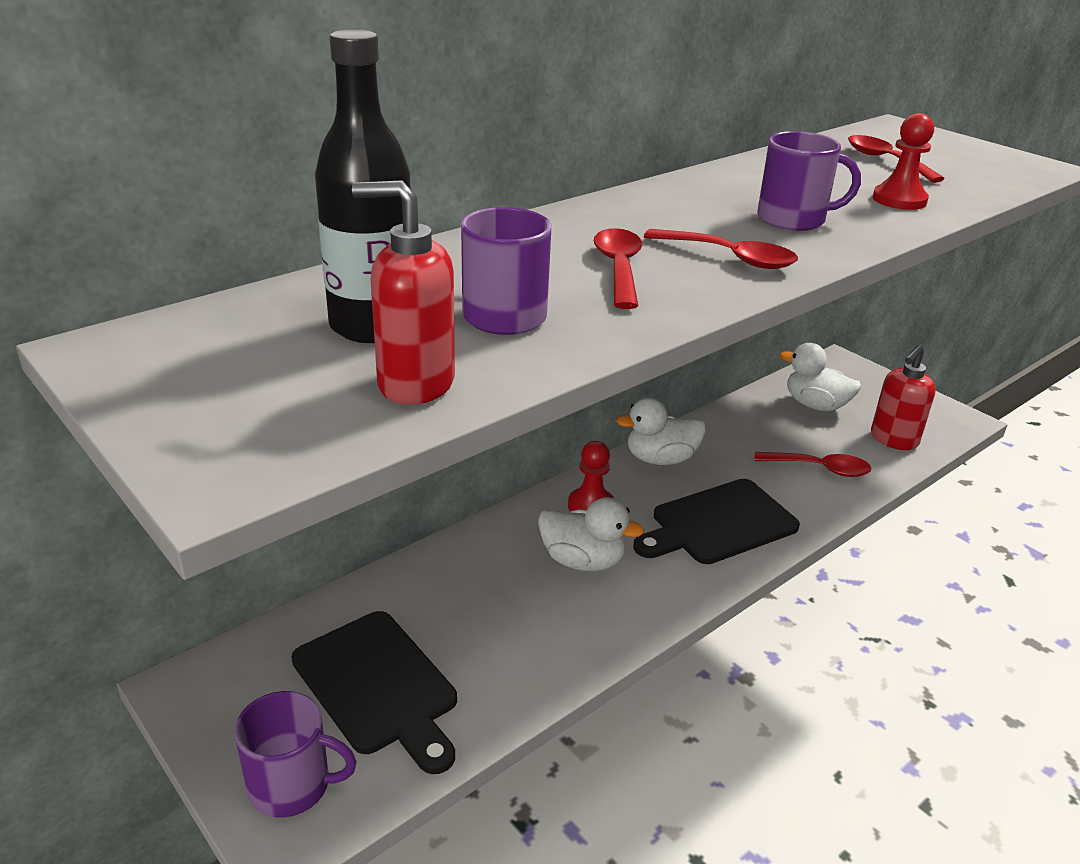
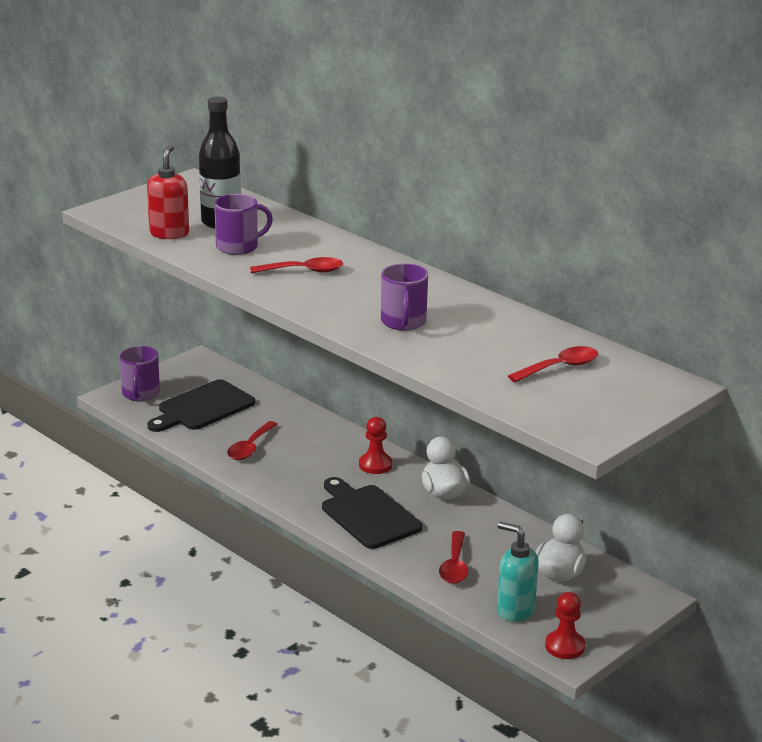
camera: 85 degrees right, 5 degrees down
white duck [538,497,644,571] -> none
red spoon [644,229,798,269] -> red spoon moved to [227,421,278,460]
red soap dispenser [871,345,936,450] -> turquoise soap dispenser [497,522,539,622]
red pawn [873,113,934,210] -> red pawn moved to [545,592,585,659]

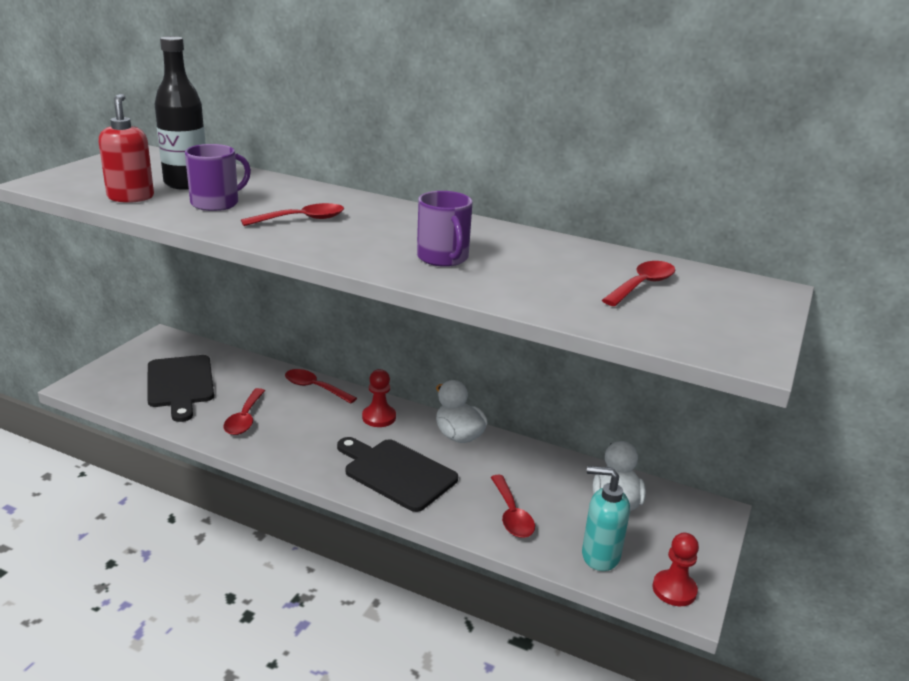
camera: 20 degrees left, 0 degrees up
purple mug [120,346,160,401] -> none
black cutting board [147,379,255,432] -> black cutting board turned 45 degrees counterclockwise [147,355,214,422]
none -> red spoon [285,369,357,404]

